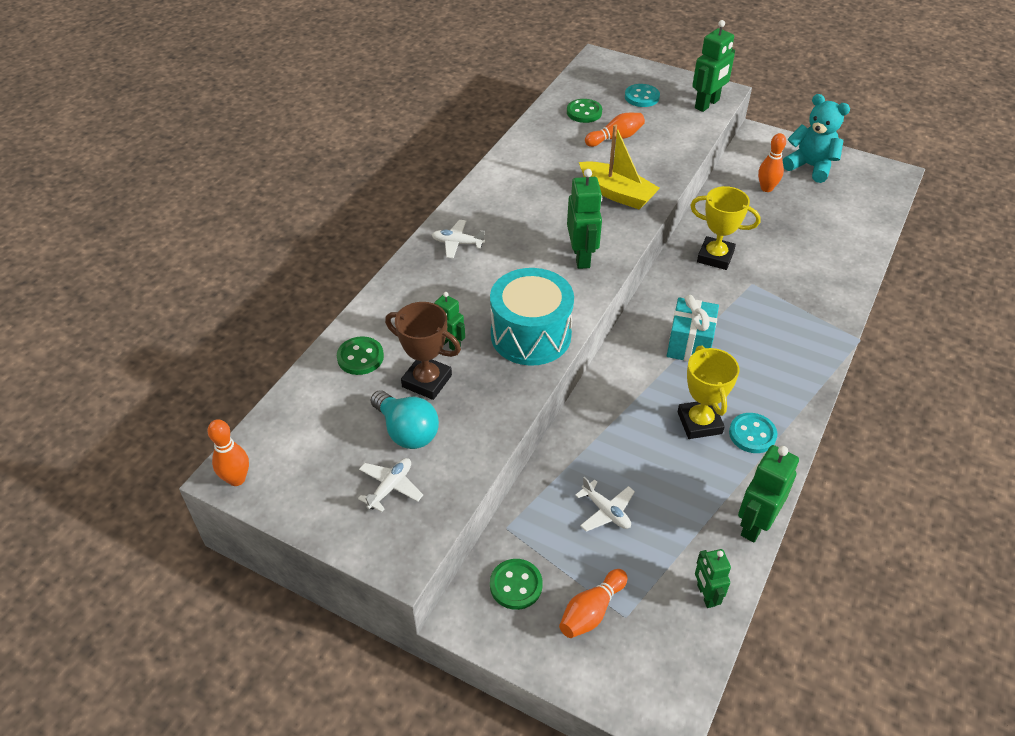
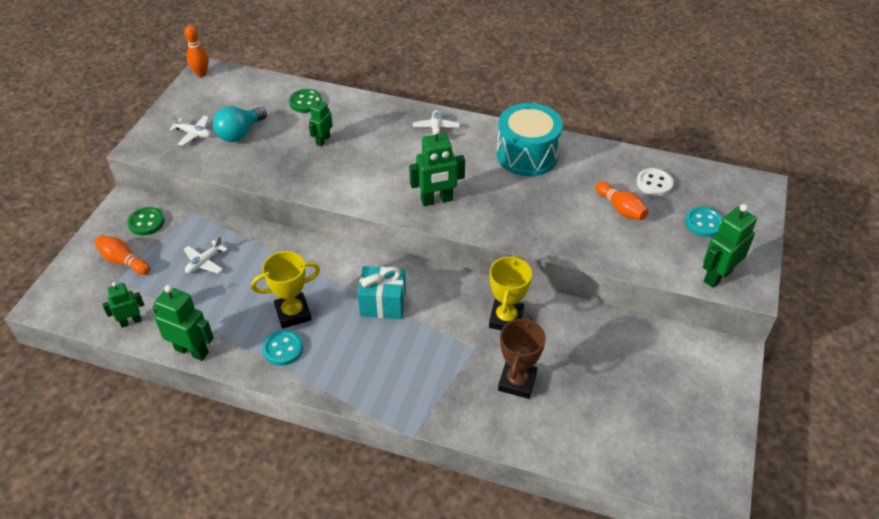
camera: 80 degrees right, 0 degrees up
brown trophy [385,302,461,400] -> brown trophy moved to [498,316,546,399]
turquoise drum [490,268,574,366] -> turquoise drum moved to [497,103,563,176]
green button [567,99,602,123] -> white button [637,168,674,196]
yellow boat [579,124,660,210] -> none
green robot [692,20,735,112] -> green robot turned 105 degrees clockwise [703,204,757,288]
orange bowling pin [758,133,786,192] -> none
turquoise teddy bear [782,94,850,183] -> none

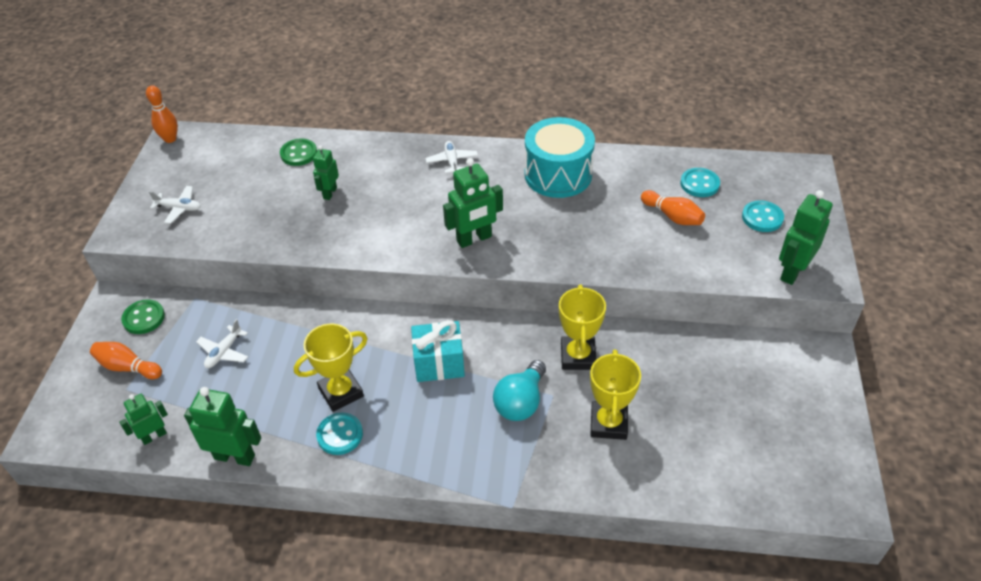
camera: 10 degrees left, 0 degrees up
turquoise light bulb [213,106,267,142] -> turquoise light bulb moved to [493,360,546,421]
brown trophy [498,316,546,399] -> yellow trophy [590,349,641,440]
white button [637,168,674,196] -> turquoise button [680,168,720,197]

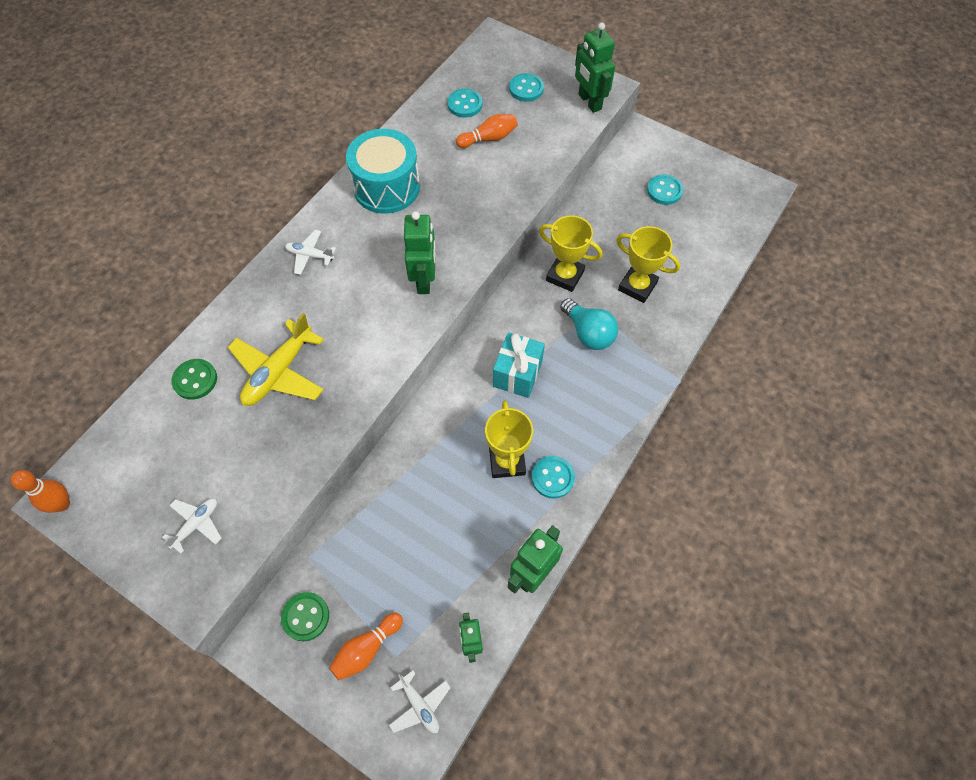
camera: 65 degrees left, 15 degrees up
white plane [196,319,248,368] -> white plane moved to [389,670,451,733]
green robot [313,145,339,200] -> yellow plane [228,313,324,406]
none -> turquoise button [647,174,683,205]

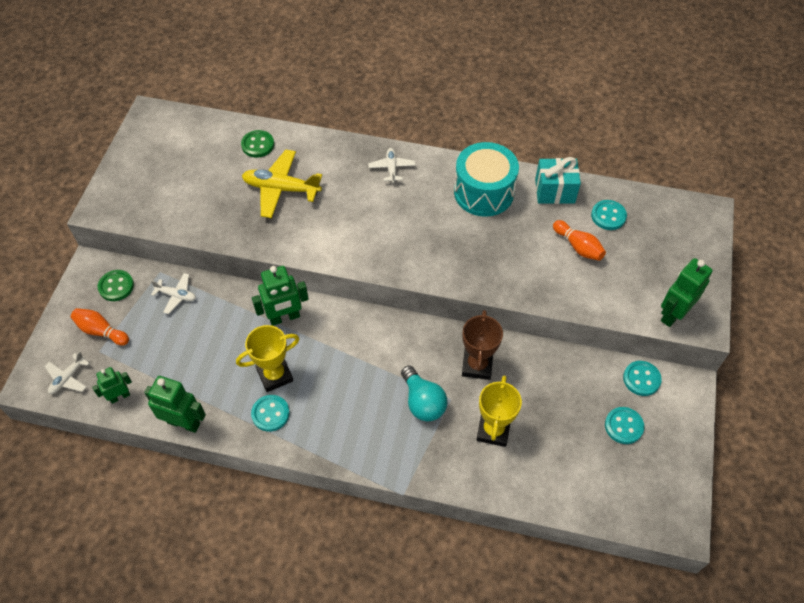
camera: 70 degrees right, 5 degrees down
orange bowling pin [11,470,70,513] -> none
white plane [162,498,222,554] -> white plane moved to [151,273,196,314]
green robot [404,212,436,294] -> green robot moved to [252,266,309,326]
turquoise gift [493,332,545,398] -> turquoise gift moved to [535,157,581,204]
turquoise button [509,73,544,102] -> turquoise button moved to [623,361,662,396]
yellow trophy [539,215,602,292] -> brown trophy [462,310,503,380]
turquoise light bulb [560,298,618,350] -> turquoise light bulb turned 60 degrees counterclockwise [401,366,448,422]

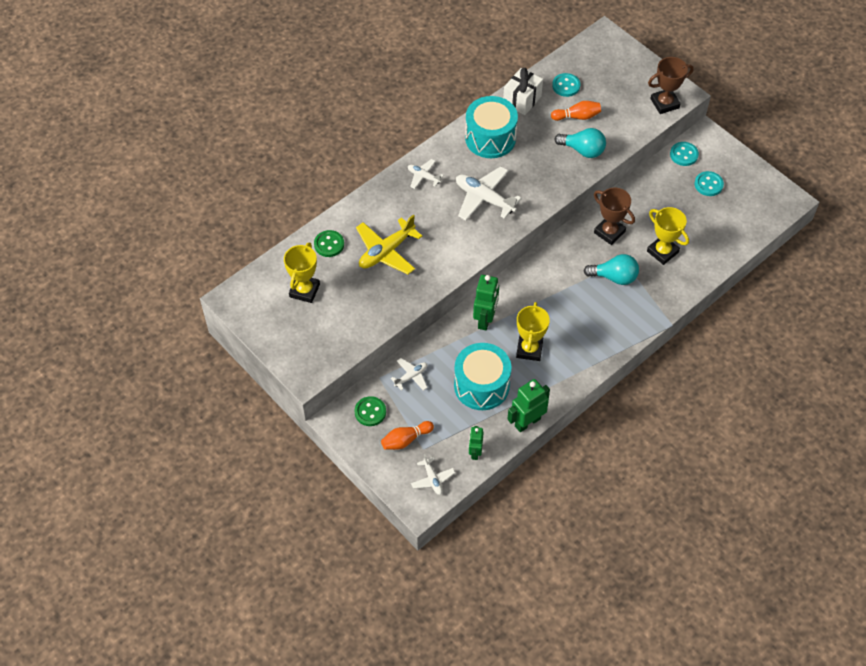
camera: 55 degrees left, 0 degrees up
turquoise button [251,395,290,432] -> none
turquoise gift [535,157,581,204] -> white gift [503,68,543,115]
green robot [661,258,713,327] -> brown trophy [648,57,694,114]
none -> yellow trophy [284,242,320,303]
none -> turquoise drum [454,343,511,410]
none -> white plane [456,166,522,221]
none -> turquoise light bulb [555,128,606,158]

